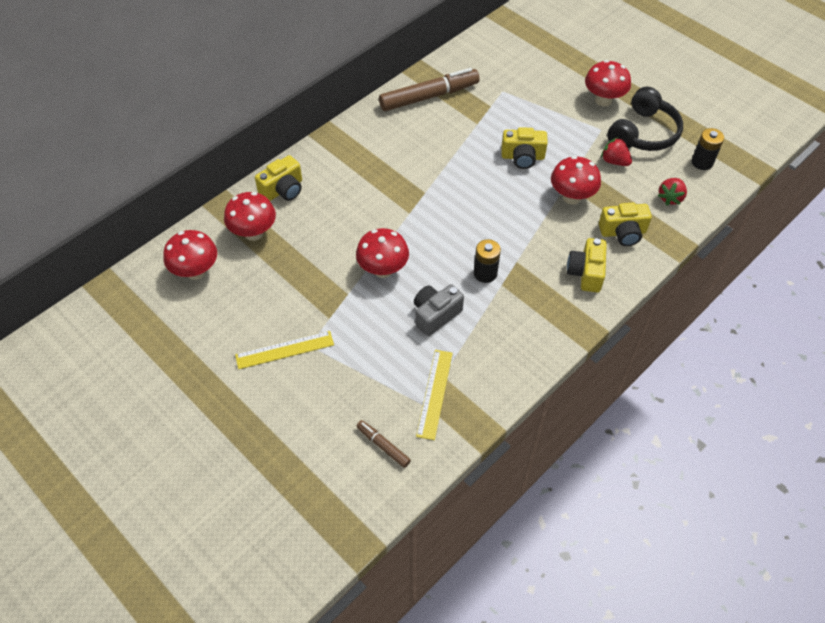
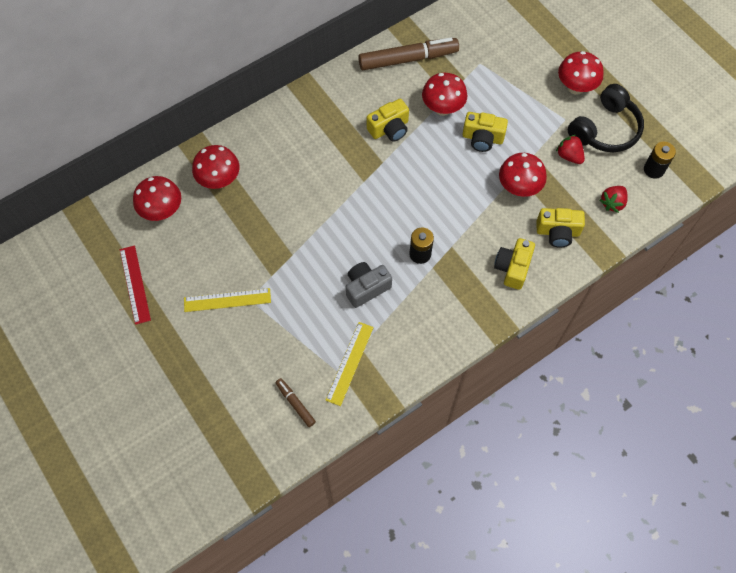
camera: 10 degrees right, 10 degrees up
yellow camera [255,155,302,201] -> yellow camera moved to [367,99,409,142]
red mushroom [356,228,409,278] -> red mushroom moved to [422,73,467,116]
none -> red ruler [120,245,151,325]

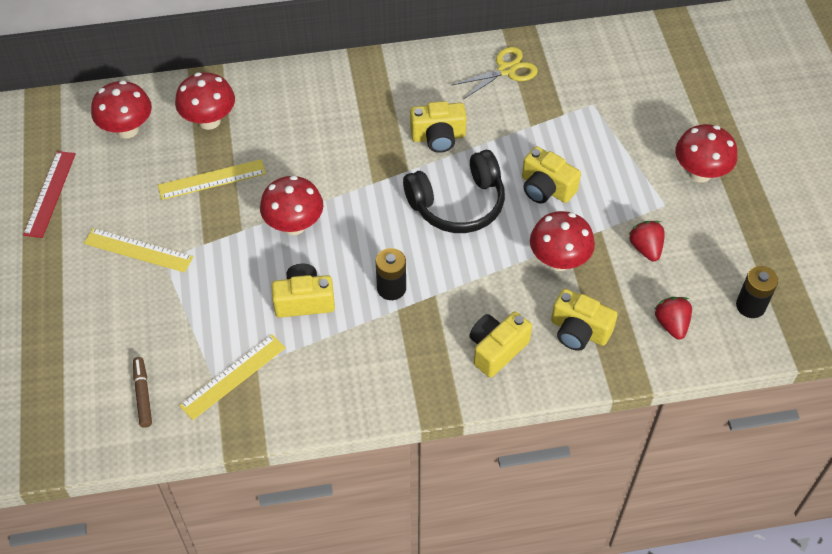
camera: 25 degrees right, 10 degrees down
grey camera [346,262,392,308] -> yellow camera [271,264,335,318]
brown marker [358,37,459,70] -> yellow scissors [452,47,538,99]
red mushroom [422,73,467,116] -> red mushroom moved to [260,176,323,235]
black headphones [568,84,644,152] -> black headphones moved to [403,150,505,233]
red strawberry [600,186,628,213] -> red strawberry turned 105 degrees clockwise [655,297,692,340]
none -> yellow ruler [158,159,266,200]

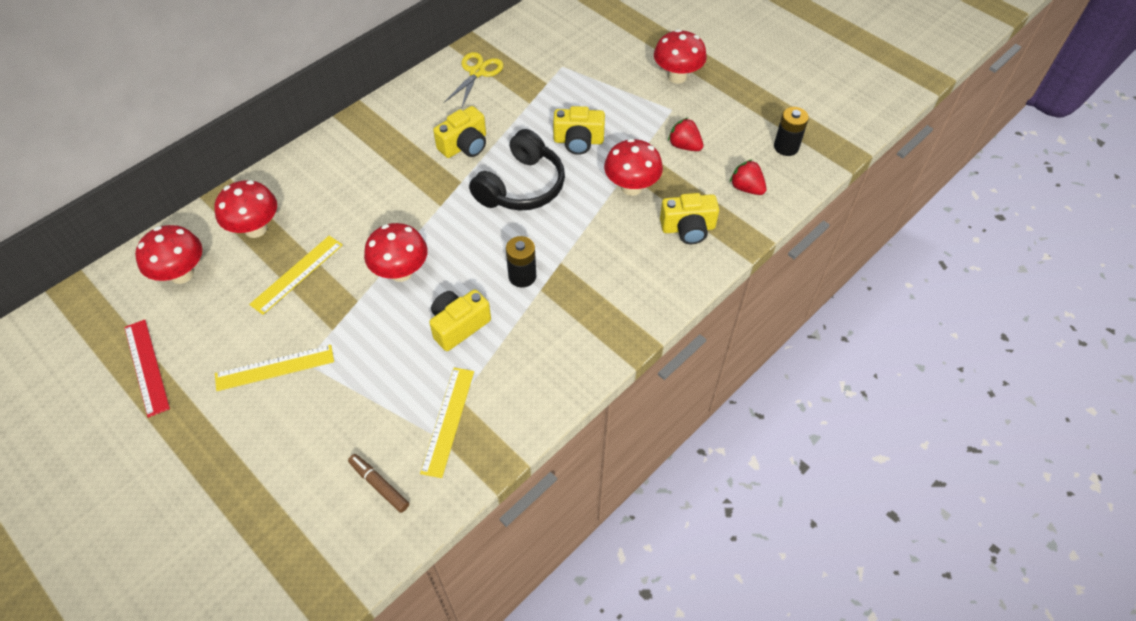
camera: 35 degrees left, 0 degrees up
yellow camera [469,312,532,378] -> none

